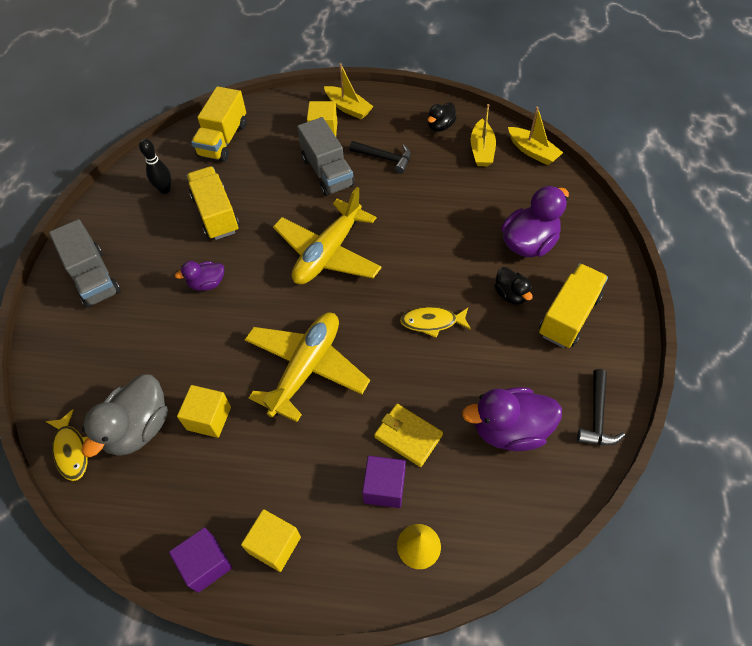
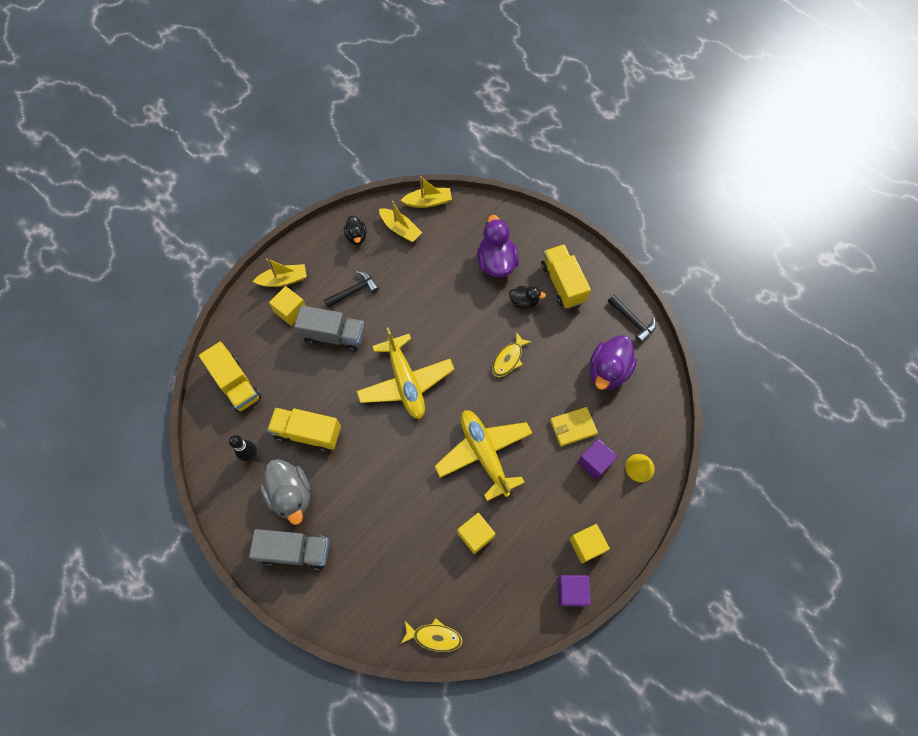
camera: 55 degrees left, 10 degrees up
grey duck [82,374,168,457] -> grey duck moved to [260,459,310,525]
purple duck [175,261,224,291] -> none

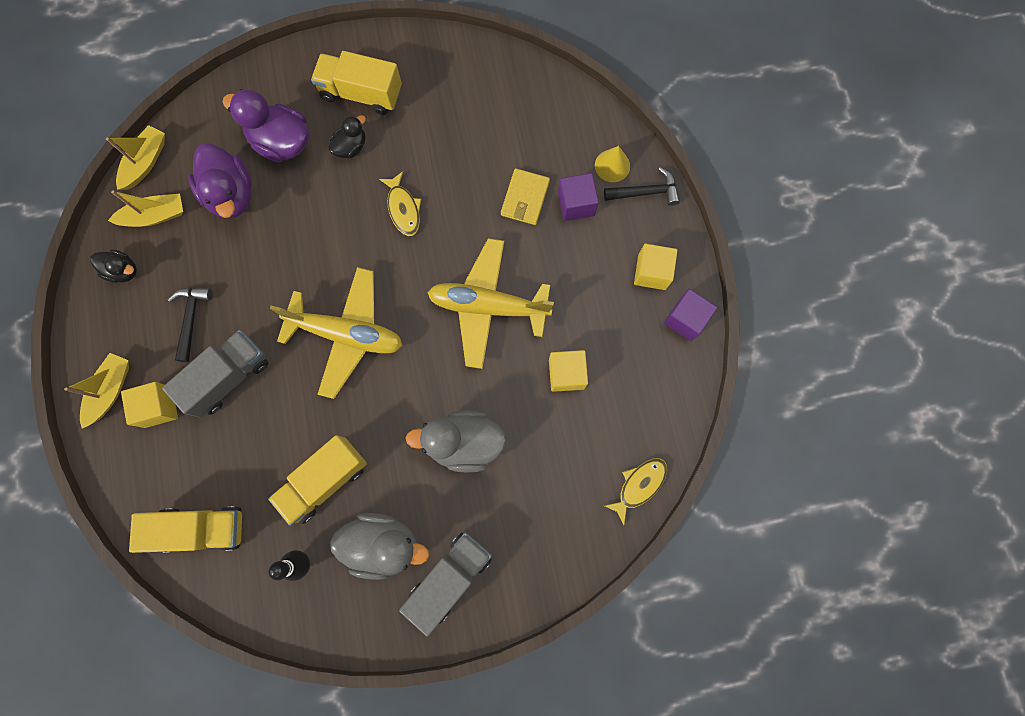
camera: 55 degrees left, 10 degrees up
purple duck [590,335,637,390] -> purple duck moved to [188,144,252,219]
black hammer [608,295,656,343] -> black hammer moved to [604,167,680,206]
none -> grey duck [405,410,507,473]

